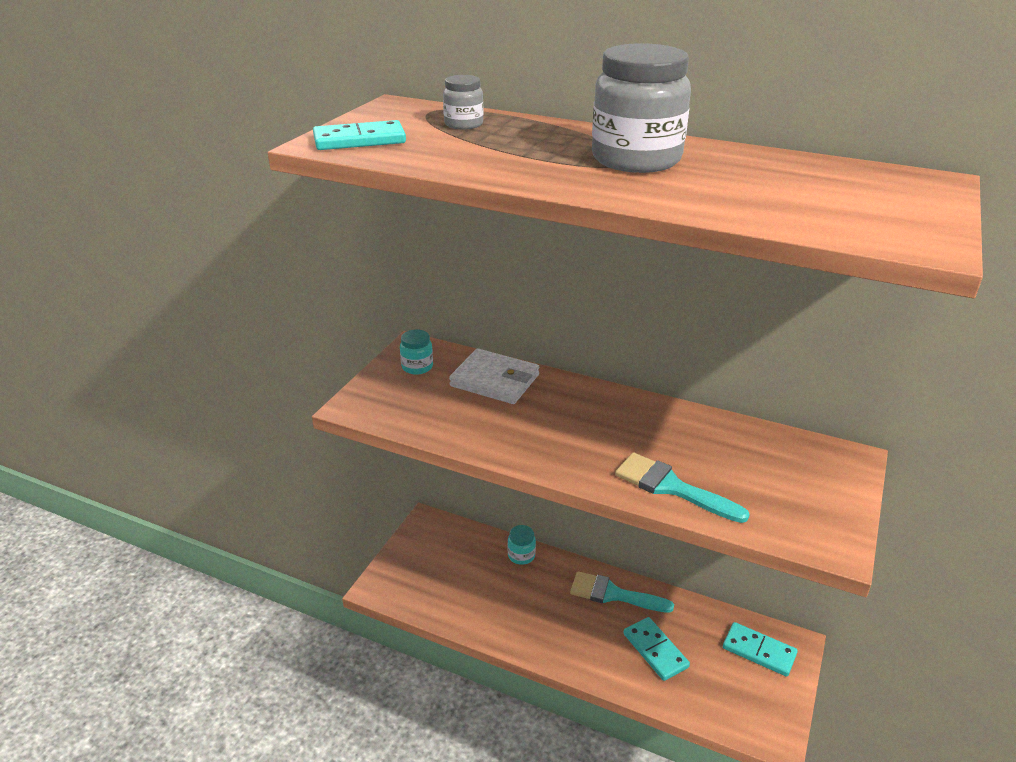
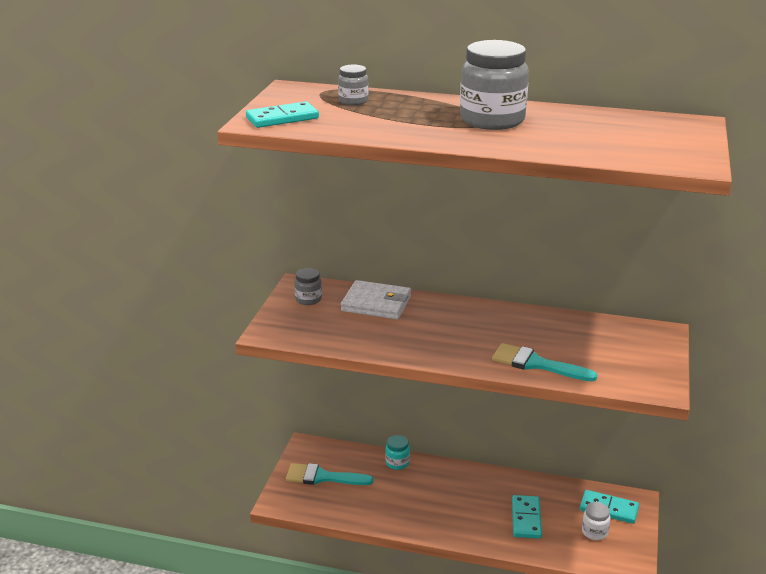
camera: 10 degrees left, 5 degrees down
turquoise jar [400,330,433,375] -> grey jar [294,268,322,305]
turquoise brush [570,571,674,613] -> turquoise brush moved to [286,463,374,485]
turquoise domino [623,617,690,681] -> turquoise domino turned 45 degrees clockwise [512,495,542,539]
none -> white jar [582,502,611,540]

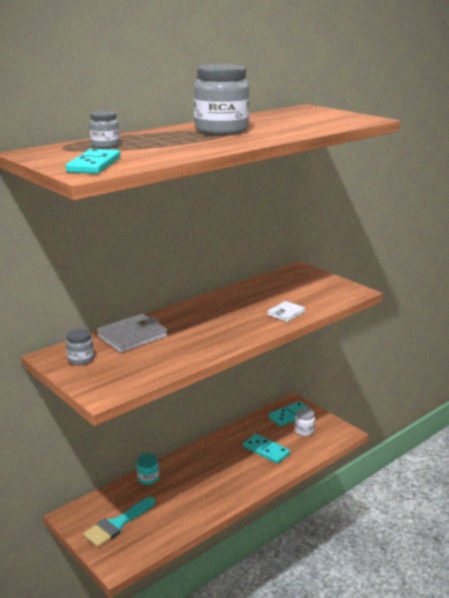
camera: 55 degrees left, 5 degrees down
turquoise brush [492,343,598,381] -> white wallet [268,301,305,322]

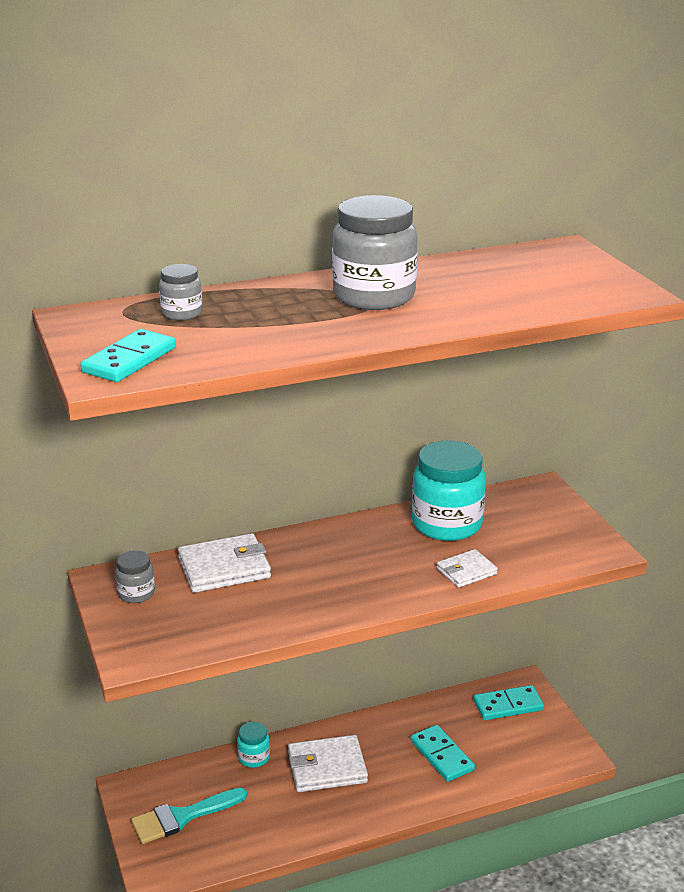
camera: 20 degrees right, 5 degrees up
white jar [295,408,315,436] -> none
none -> white wallet [288,735,368,792]
none -> turquoise jar [412,440,486,541]

